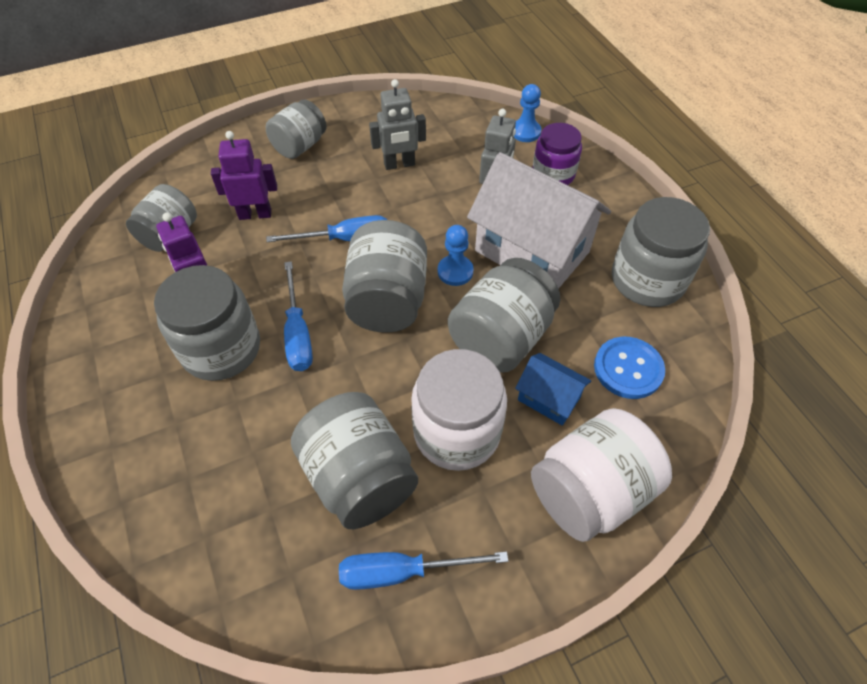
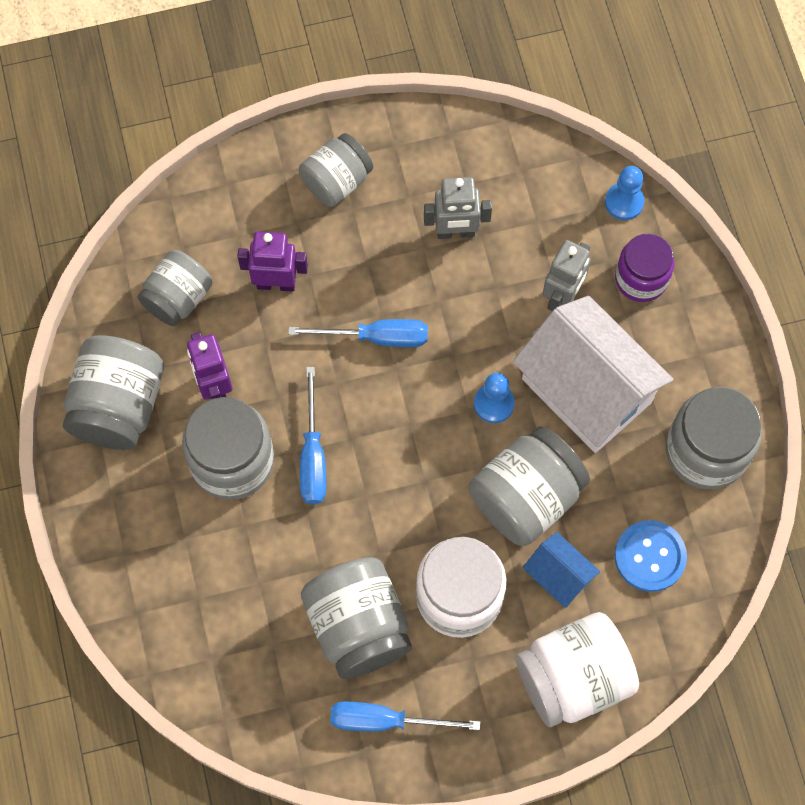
camera: 10 degrees right, 15 degrees up
grey jar [342,220,427,333] -> grey jar moved to [63,335,164,450]

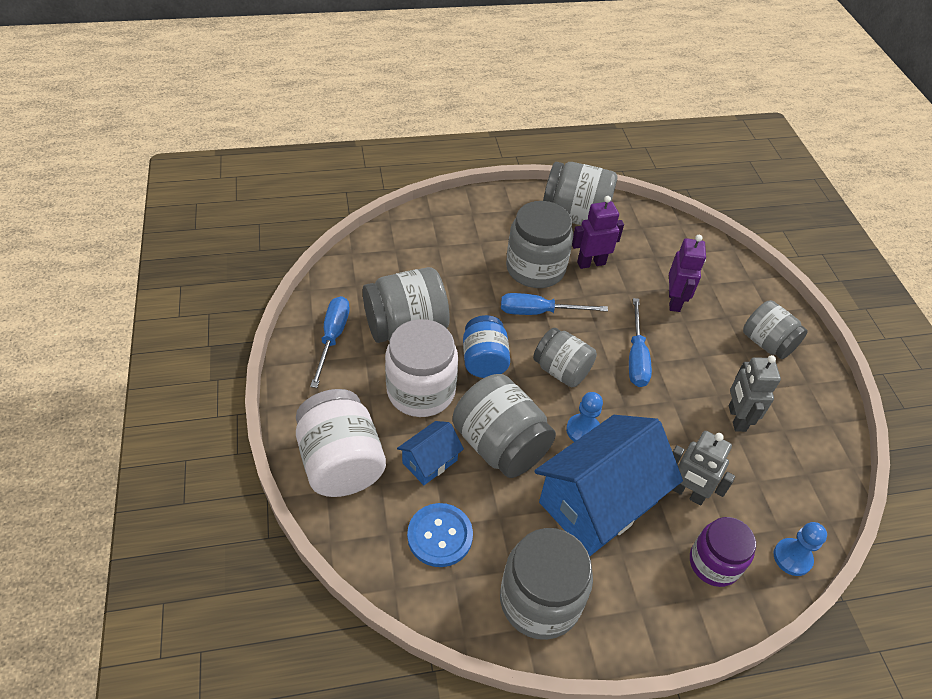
camera: 90 degrees right, 20 degrees down
grey jar [138,250,213,326] -> grey jar moved to [533,328,597,387]
white house [513,296,673,453] -> blue house [534,415,683,556]
none -> blue jar [463,315,510,378]

